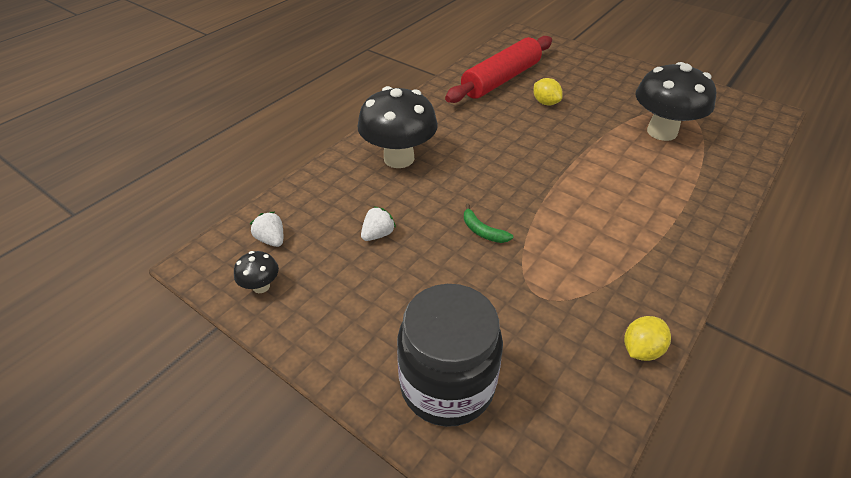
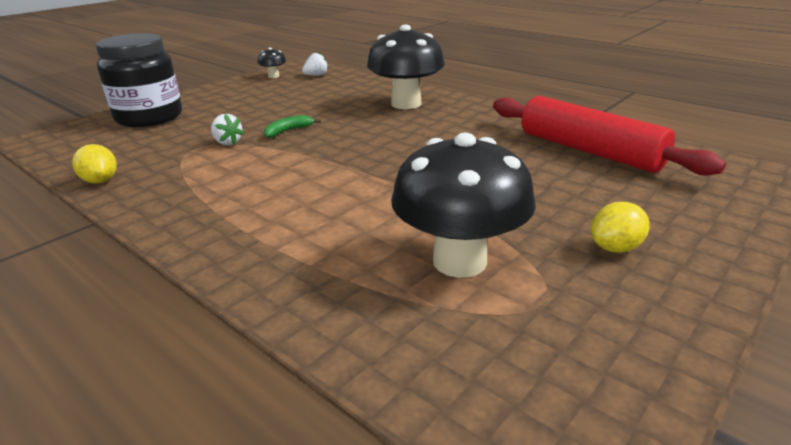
camera: 95 degrees right, 15 degrees down
white strawberry [361,206,396,241] -> white strawberry moved to [211,114,244,145]
yellow lemon [533,78,563,105] -> yellow lemon moved to [591,202,650,253]

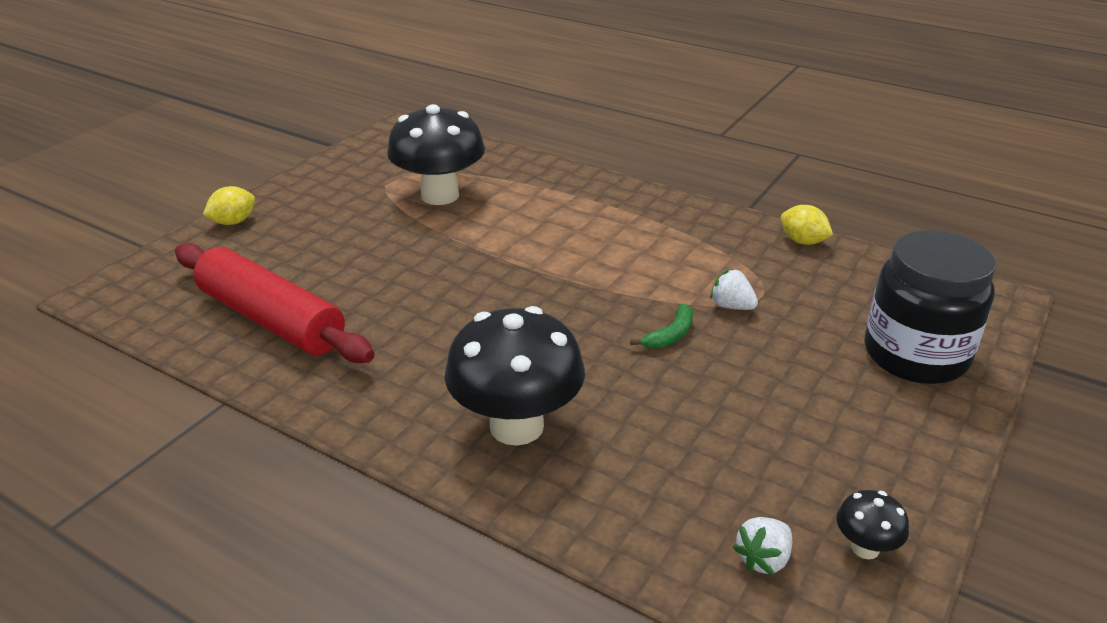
camera: 170 degrees right, 5 degrees up
yellow lemon [591,202,650,253] -> yellow lemon moved to [203,186,255,225]

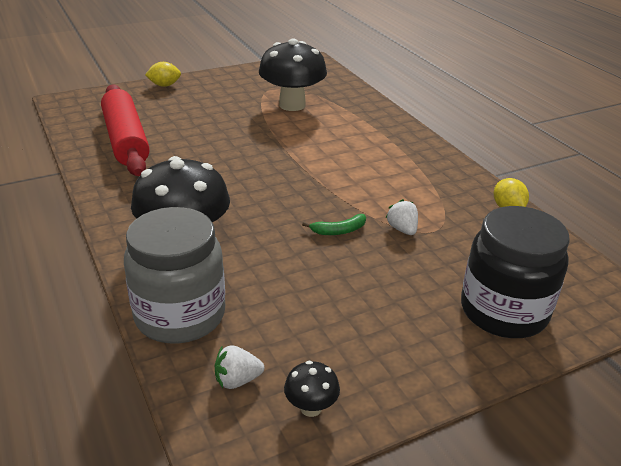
camera: 30 degrees right, 0 degrees up
none -> grey jar [124,207,225,344]

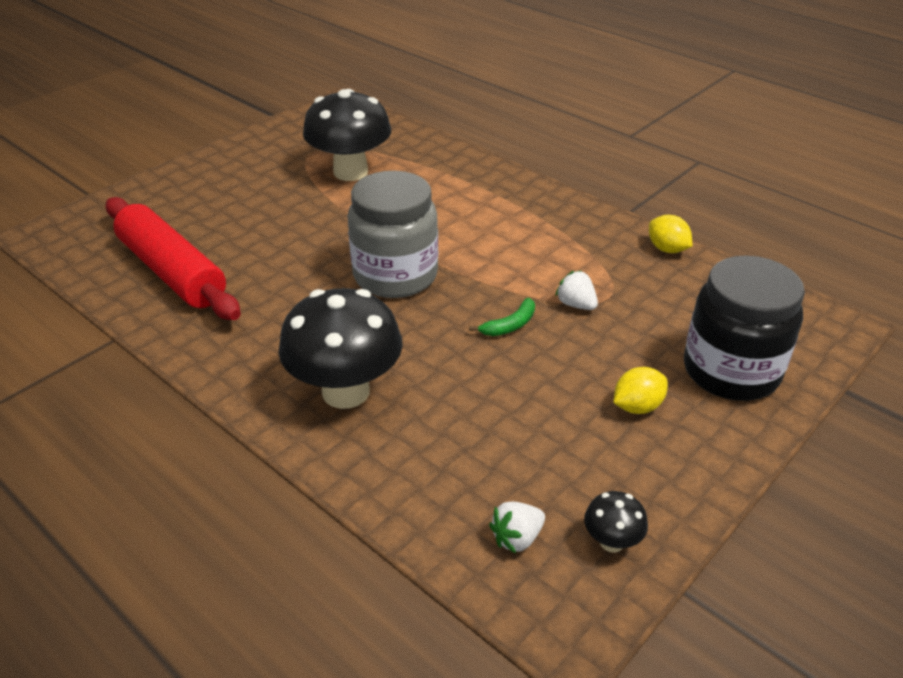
camera: 20 degrees left, 5 degrees up
grey jar [124,207,225,344] -> grey jar moved to [347,171,438,298]
yellow lemon [145,62,181,87] -> yellow lemon moved to [614,367,668,414]

